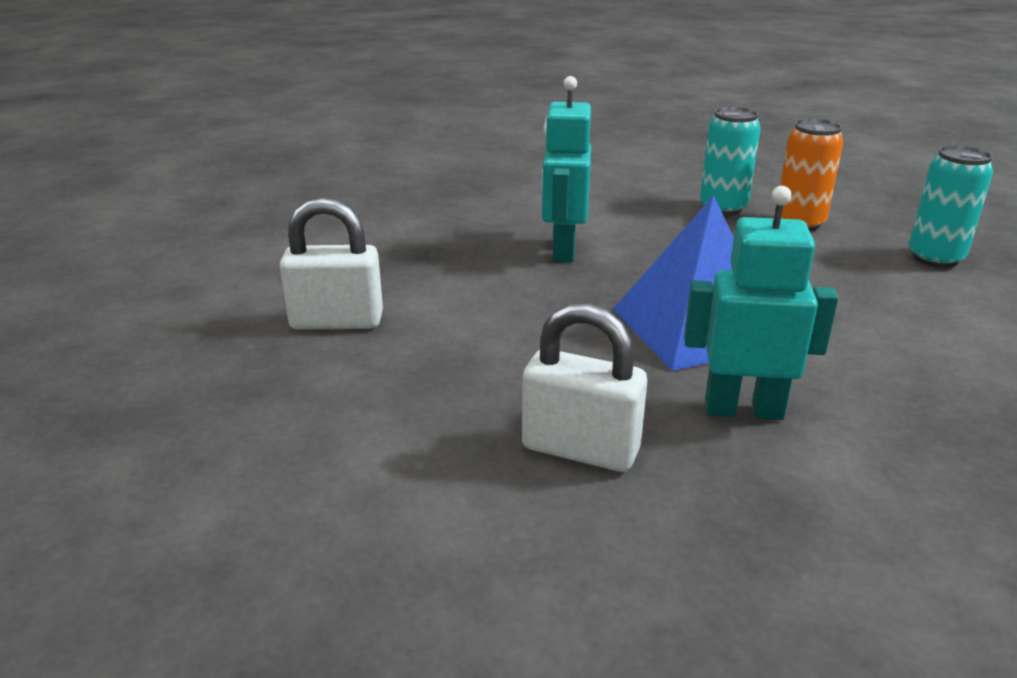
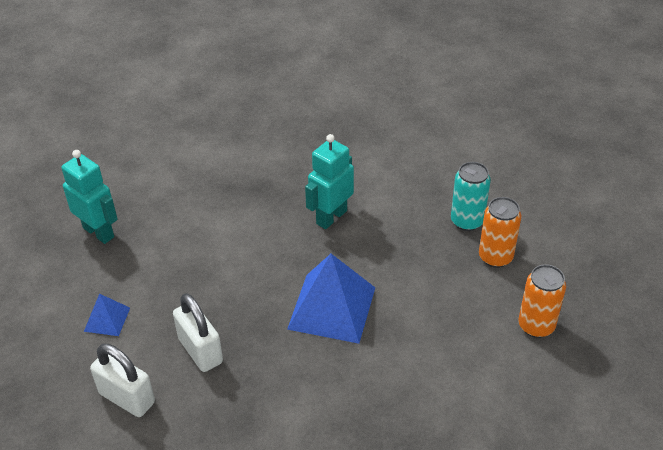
camera: 35 degrees right, 15 degrees up
white padlock [280,197,383,330] -> white padlock moved to [90,344,155,417]
turquoise robot [684,186,838,420] -> turquoise robot moved to [61,150,118,244]
turquoise can [909,145,993,268] -> orange can [518,264,566,338]
none -> blue pyramid [84,294,130,336]

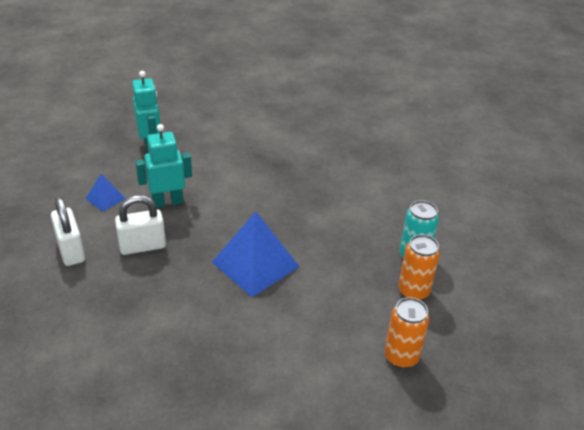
camera: 30 degrees right, 5 degrees down
white padlock [173,293,223,372] -> white padlock turned 75 degrees clockwise [115,195,166,255]
turquoise robot [305,134,354,229] -> turquoise robot moved to [135,124,192,208]

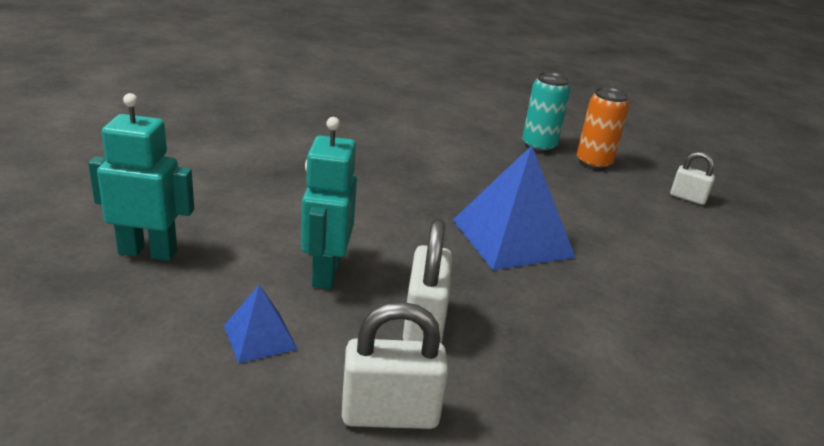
camera: 70 degrees left, 10 degrees down
orange can [385,297,429,368] -> white padlock [670,152,715,205]

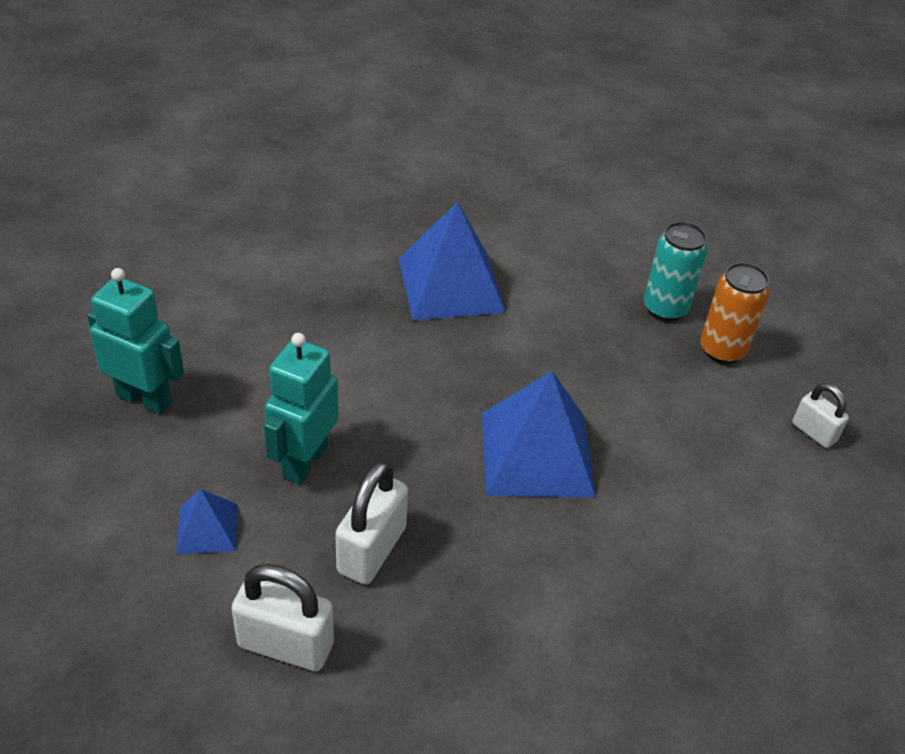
camera: 20 degrees right, 15 degrees up
none -> blue pyramid [399,202,506,320]

